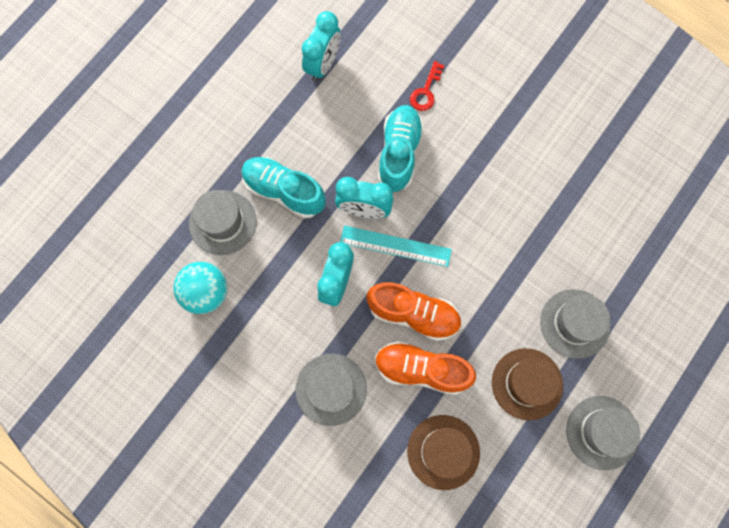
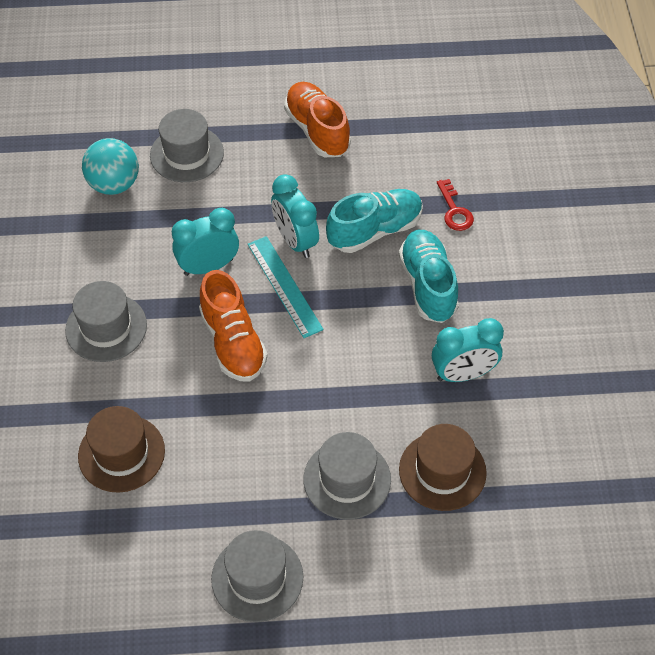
camera: 50 degrees right, 20 degrees down
turquoise shoe [242,157,326,218] -> turquoise shoe moved to [399,230,459,323]
turquoise clock [302,11,341,81] -> turquoise clock moved to [432,318,504,382]
orange shoe [375,341,476,395] -> orange shoe moved to [284,82,351,157]
red key [410,61,444,111] -> red key turned 90 degrees counterclockwise [437,179,474,231]
brown hat [492,348,563,420] -> brown hat moved to [399,424,487,511]

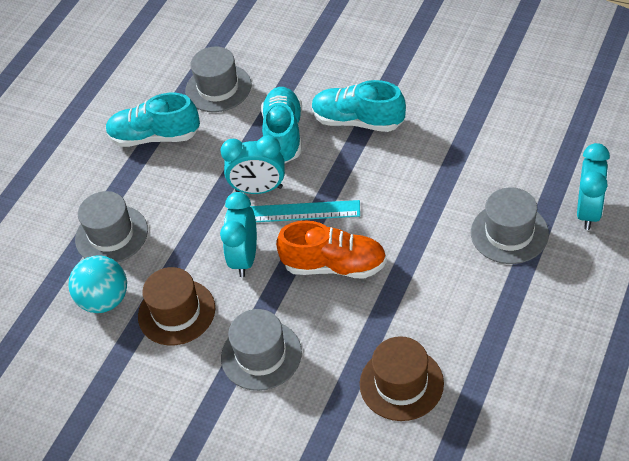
camera: 55 degrees left, 5 degrees down
grey hat [211,530,303,622] -> grey hat moved to [185,46,251,112]
orange shoe [284,82,351,157] -> turquoise shoe [106,93,200,147]
brown hat [399,424,487,511] -> brown hat moved to [138,267,215,345]
turquoise clock [432,318,504,382] -> turquoise clock moved to [577,143,610,230]
red key [437,179,474,231] -> none

